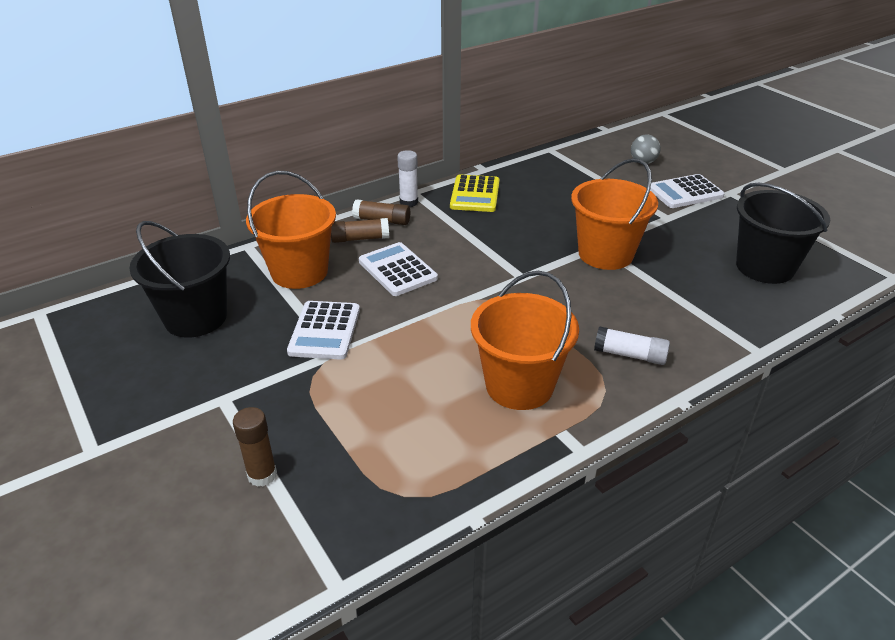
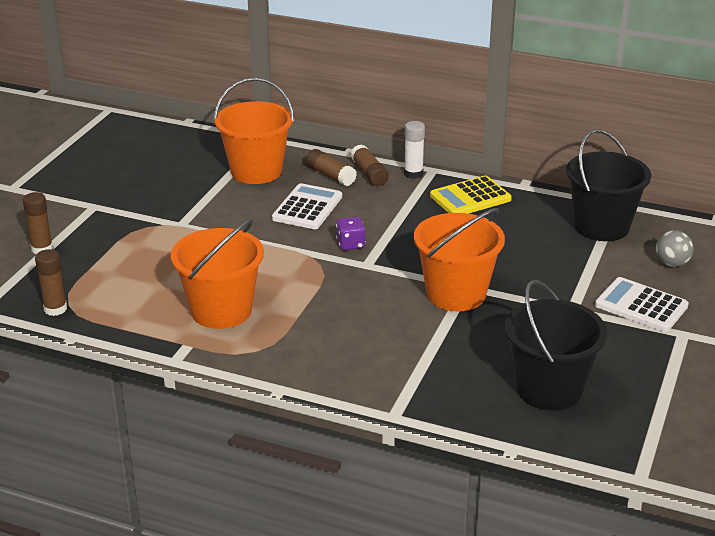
camera: 55 degrees right, 5 degrees down
black bucket [129,221,230,338] -> black bucket moved to [566,129,651,241]
white calculator [287,301,360,360] -> none
white glue stick [594,326,670,365] -> none
none -> brown glue stick [35,249,67,316]
none -> purple dice [336,217,366,250]

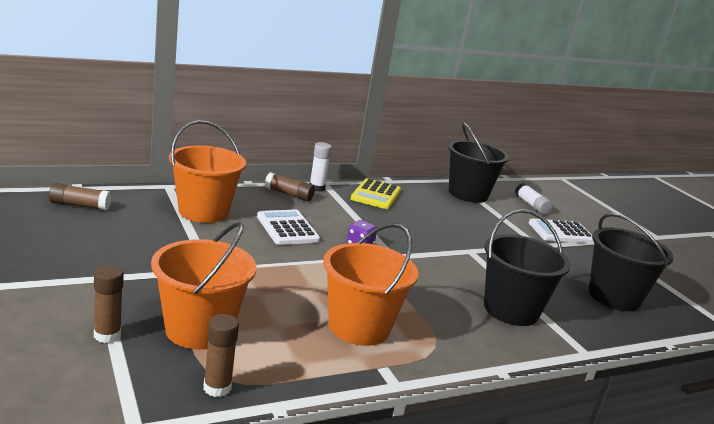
camera: 50 degrees left, 10 degrees down
brown glue stick [306,149,357,186] -> brown glue stick moved to [49,183,111,210]
orange bucket [414,208,505,311] -> orange bucket moved to [151,222,256,350]
grey ball [656,230,694,267] -> white glue stick [515,183,553,214]
none -> black bucket [484,209,571,326]

